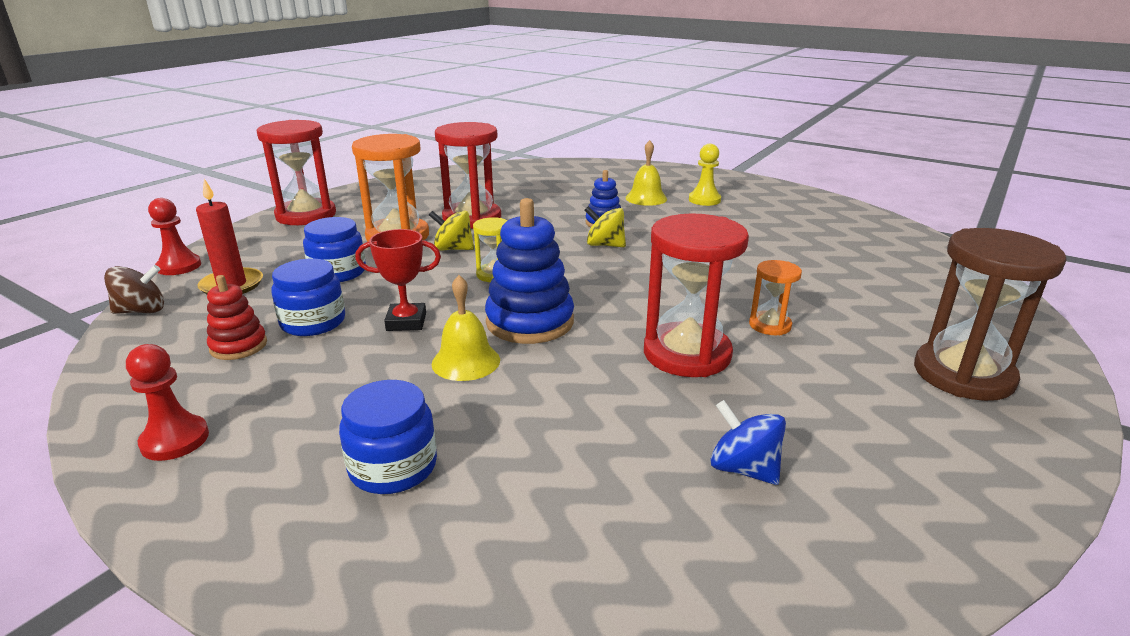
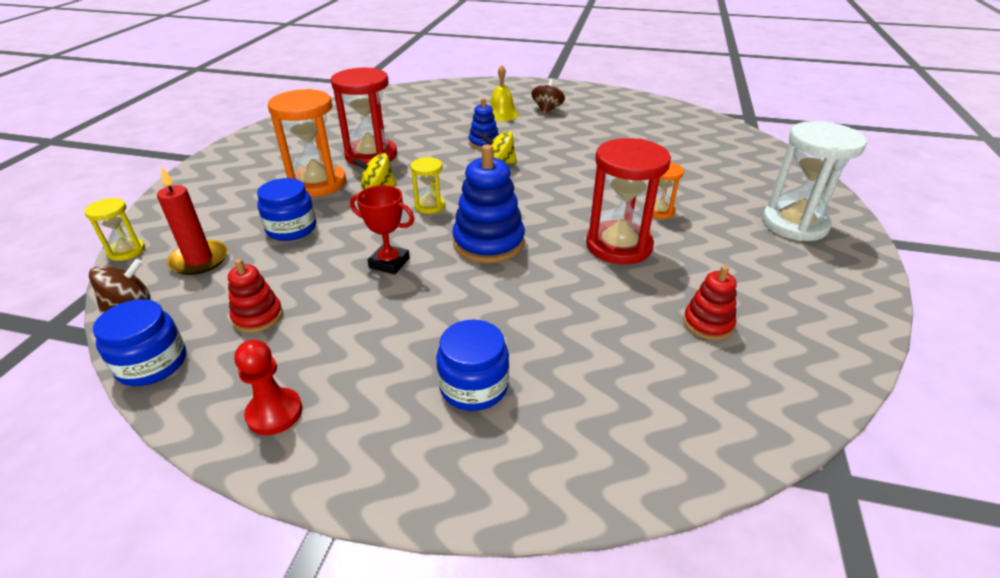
camera: 20 degrees left, 10 degrees up
red pawn [148,198,201,275] -> yellow hourglass [84,198,145,261]
red hourglass [257,120,336,225] -> none
blue jar [271,259,345,336] -> blue jar moved to [93,299,186,386]
red trophy [355,229,441,331] -> red trophy turned 45 degrees clockwise [350,185,415,275]
yellow bell [432,275,500,381] -> none
yellow pawn [689,144,721,206] -> brown spinning top [531,79,565,114]
blue spinning top [710,400,786,485] -> red stacking toy [683,265,737,340]
brown hourglass [914,228,1066,401] -> white hourglass [762,121,867,241]

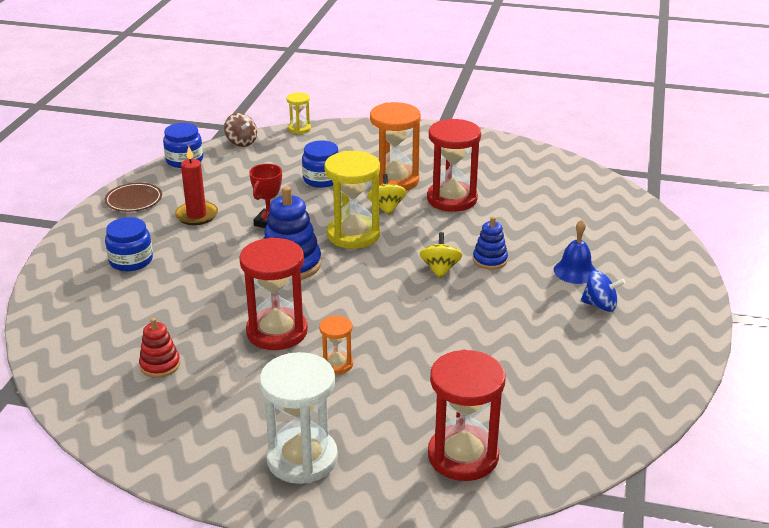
camera: 90 degrees right, 5 degrees down
red candle [157,166,228,275] -> red candle moved to [175,146,218,225]
red stacking toy [228,259,283,333] -> none
red pawn [234,340,302,435] -> brown plate [105,183,162,212]
yellow hourglass [410,157,445,214] -> yellow hourglass [324,151,380,249], size x1.97
yellow bell [490,65,519,121] -> blue bell [554,220,596,284]
brown spinning top [531,79,565,114] -> blue spinning top [581,270,625,312]
none -> red hourglass [428,350,506,481]

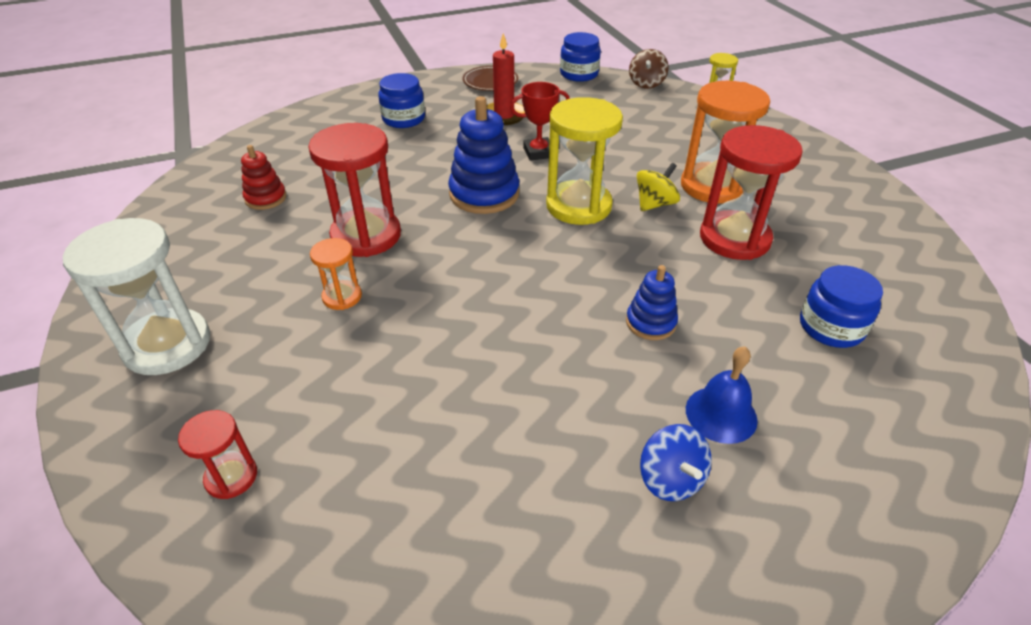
camera: 55 degrees right, 10 degrees up
blue jar [302,140,339,188] -> blue jar moved to [800,265,883,348]
yellow spinning top [420,232,462,279] -> none
red hourglass [428,350,506,481] -> red hourglass [178,410,257,499], size x0.51

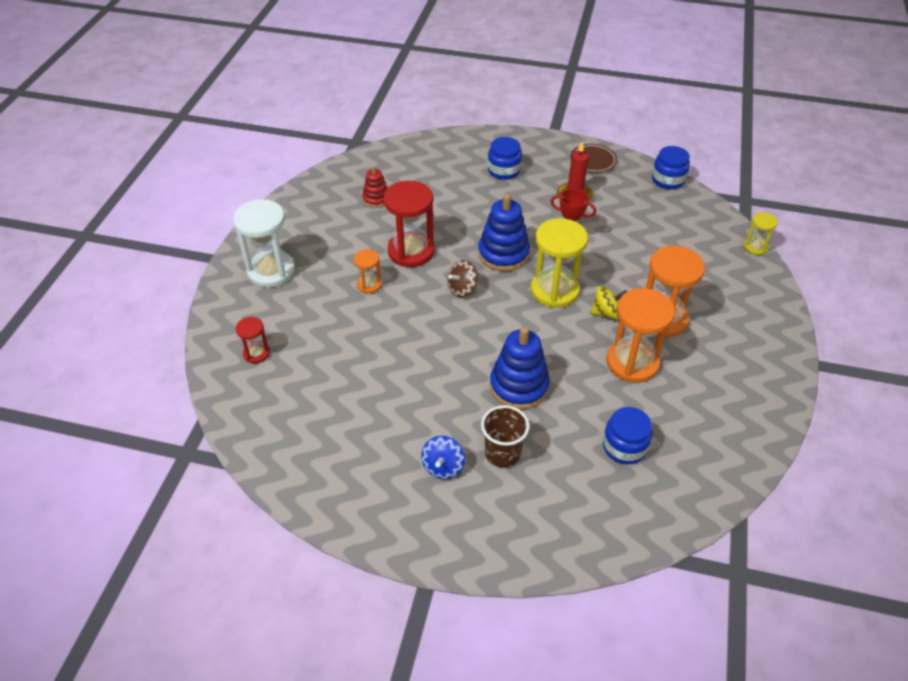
camera: 35 degrees right, 5 degrees up
blue stacking toy [626,265,678,340] -> blue stacking toy [490,327,550,410], size x1.75
brown spinning top [629,49,669,88] -> brown spinning top moved to [447,260,478,297]
blue bell [686,347,758,444] -> brown cup [481,405,530,468]
red hourglass [700,125,803,260] -> orange hourglass [606,288,675,383]

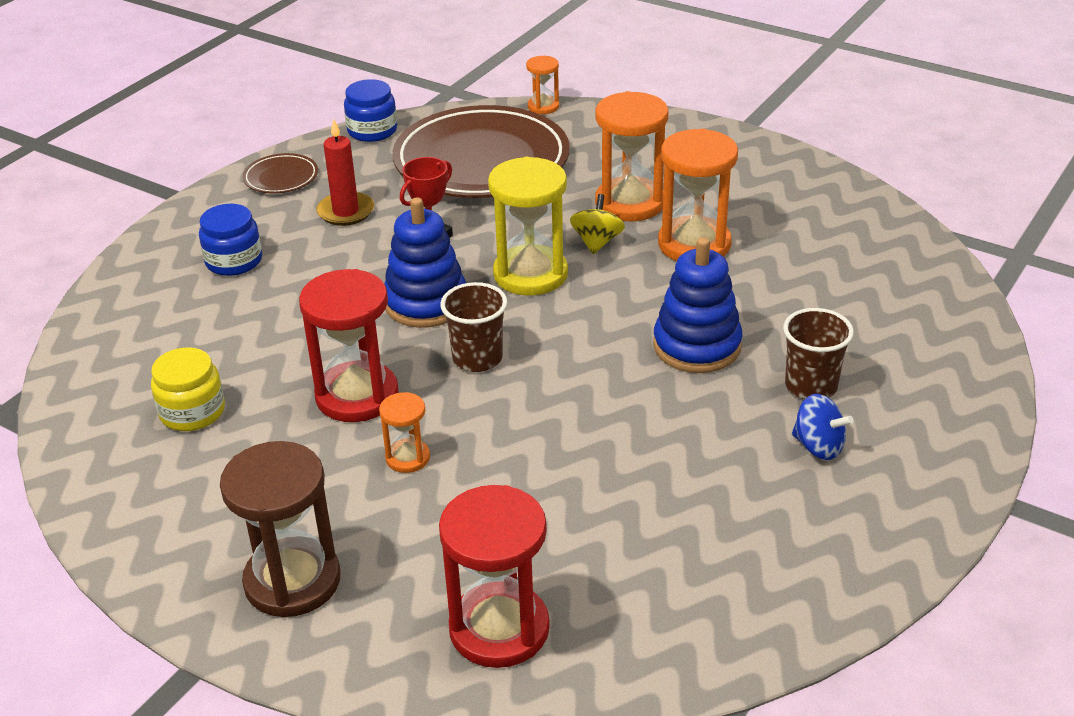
camera: 70 degrees left, 10 degrees down
white hourglass [233,199,295,288] -> brown hourglass [220,441,341,618]
red hourglass [236,317,270,363] -> red hourglass [439,485,550,668], size x1.97
red stacking toy [362,166,388,208] -> yellow jar [151,347,225,431]
brown spinning top [447,260,478,297] -> brown cup [440,282,507,372]
blue jar [603,407,653,464] -> none
yellow hourglass [744,212,778,255] -> orange hourglass [526,56,559,114]
none -> brown plate [393,105,570,198]

